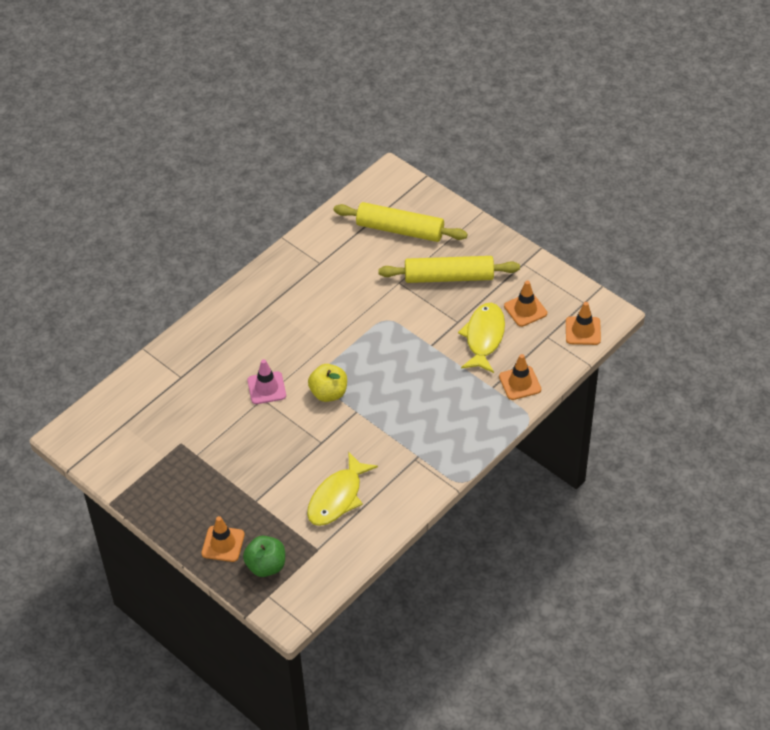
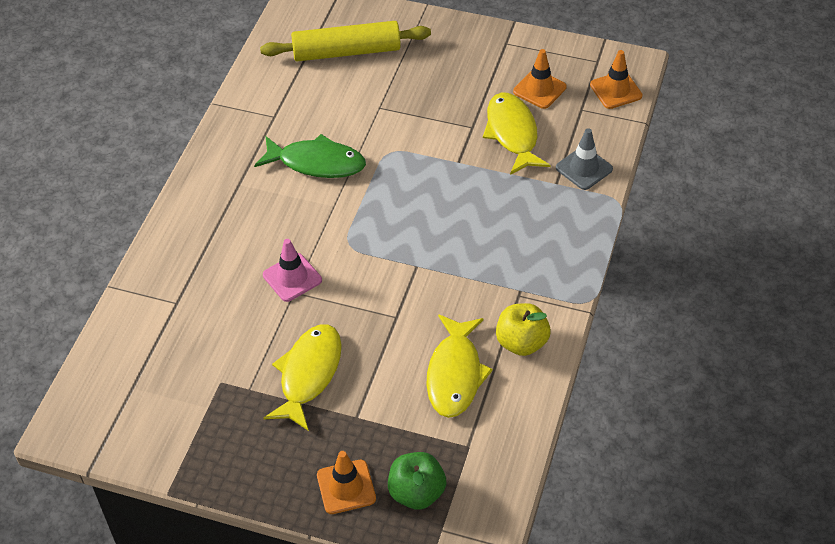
camera: 25 degrees left, 0 degrees up
yellow apple [308,364,347,402] -> yellow apple moved to [496,303,551,356]
yellow rolling pin [378,256,520,283] -> none
orange traffic cone [499,354,541,400] -> grey traffic cone [556,128,613,190]
none -> green fish [254,134,366,178]
none -> yellow fish [264,324,342,431]

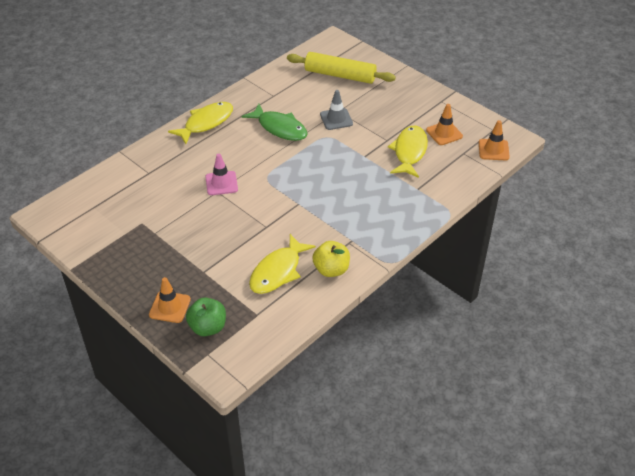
camera: 25 degrees right, 5 degrees down
yellow fish [264,324,342,431] -> yellow fish moved to [168,102,233,144]
grey traffic cone [556,128,613,190] -> grey traffic cone moved to [320,90,353,130]

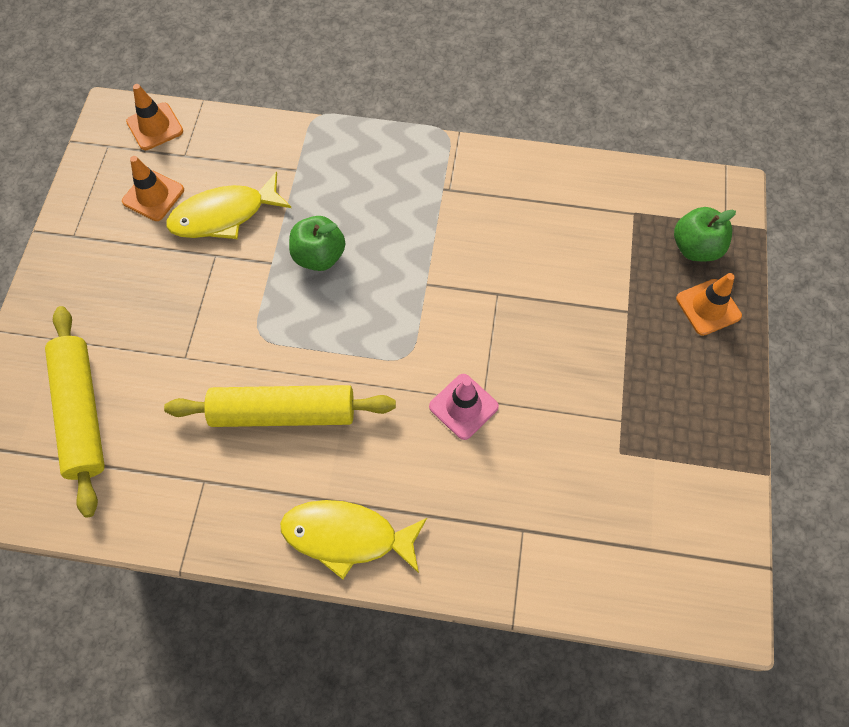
camera: 125 degrees left, 20 degrees up
green fish [242,104,308,141] -> yellow rolling pin [164,385,396,427]
yellow fish [249,234,316,294] -> none
yellow apple [312,241,350,277] -> none
grey traffic cone [320,90,353,130] -> none
none -> green apple [289,216,345,271]

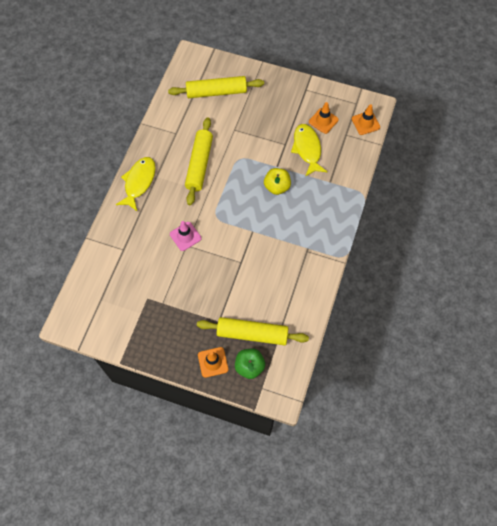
camera: 100 degrees right, 0 degrees up
green apple [289,216,345,271] -> yellow apple [264,168,291,195]
none -> yellow rolling pin [197,317,309,345]

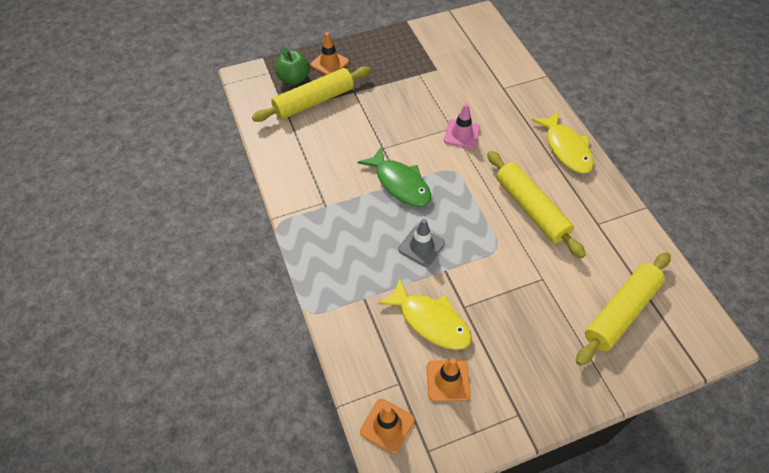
camera: 140 degrees right, 10 degrees down
yellow apple [264,168,291,195] -> grey traffic cone [399,219,445,267]
none -> green fish [358,146,431,207]

